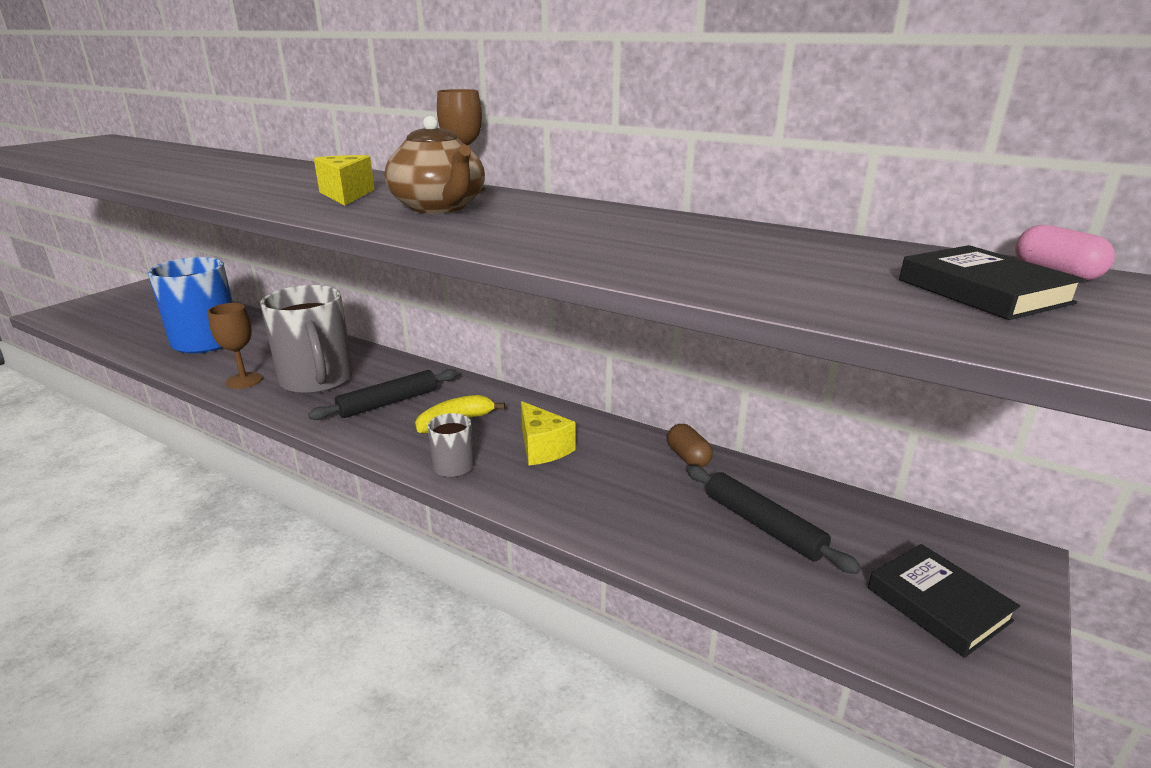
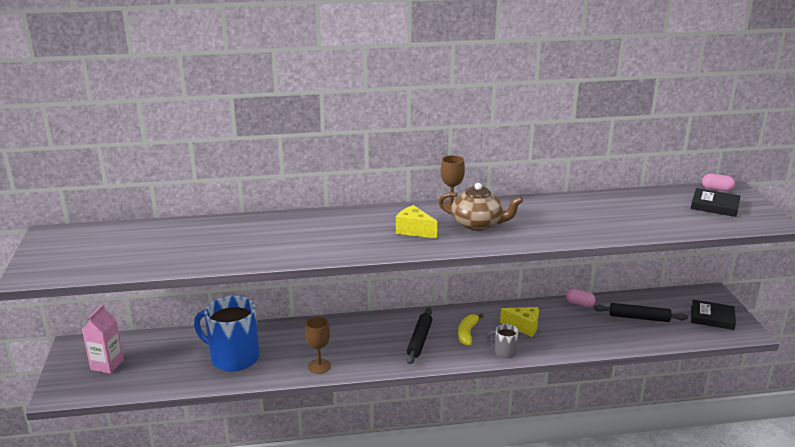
camera: 40 degrees left, 0 degrees up
grey mug [260,285,353,394] -> none
brown capsule [667,424,713,467] -> pink capsule [566,289,596,307]
none -> pink carton [82,304,124,374]

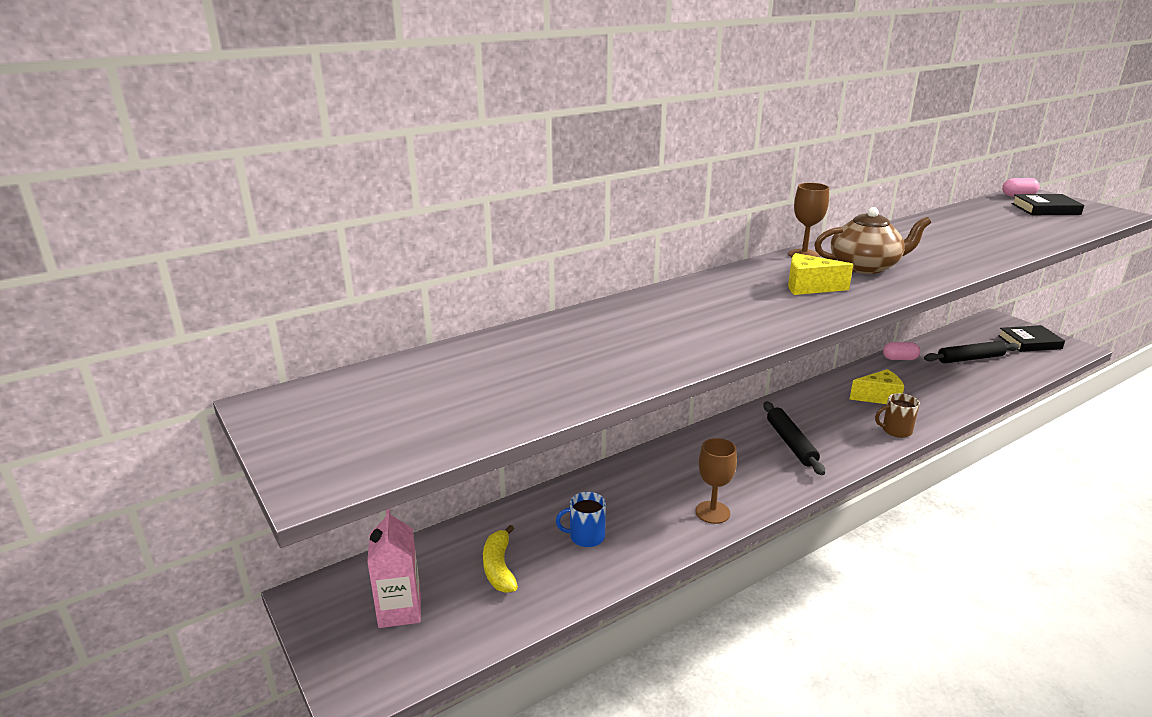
camera: 25 degrees left, 0 degrees up
blue mug [194,296,260,371] -> blue mug [556,492,606,547], size x0.46
yellow banana [458,314,484,346] -> yellow banana moved to [483,525,518,593]
grey mug [487,324,519,359] -> brown mug [875,393,920,438]

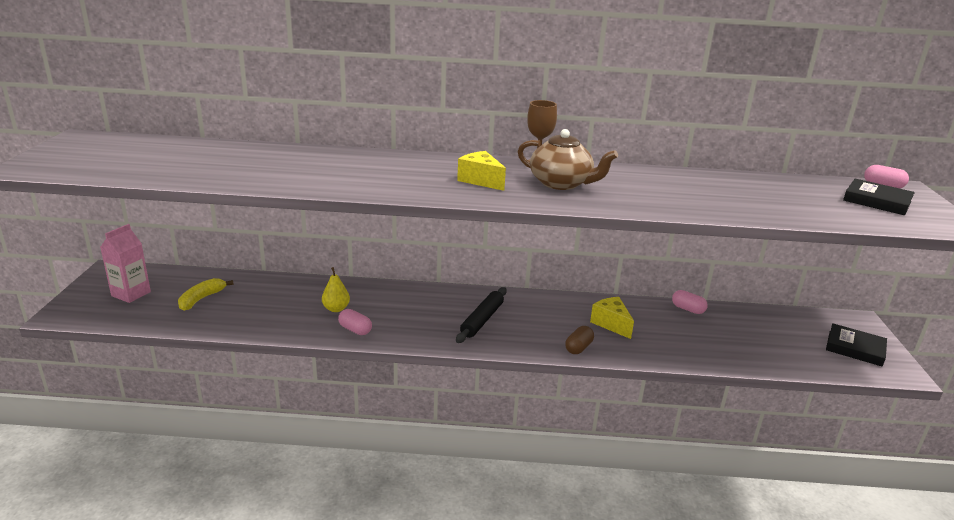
camera: 35 degrees right, 0 degrees up
blue mug [556,492,606,547] -> none
brown goblet [696,438,737,524] -> pink capsule [338,309,372,335]
yellow cheese [850,369,904,404] -> yellow cheese turned 150 degrees counterclockwise [590,297,634,339]
brown mug [875,393,920,438] -> brown capsule [565,326,594,354]
black rolling pin [924,341,1020,363] -> none
none -> yellow pear [322,267,350,312]

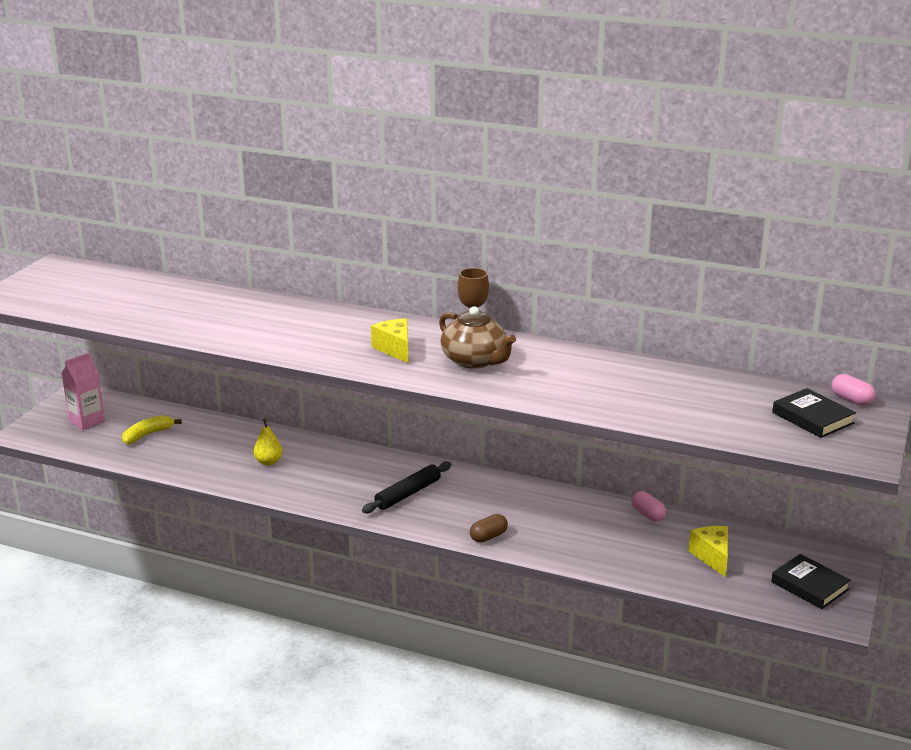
camera: 20 degrees right, 0 degrees up
pink capsule [338,309,372,335] -> none
yellow cheese [590,297,634,339] -> yellow cheese moved to [688,526,728,577]

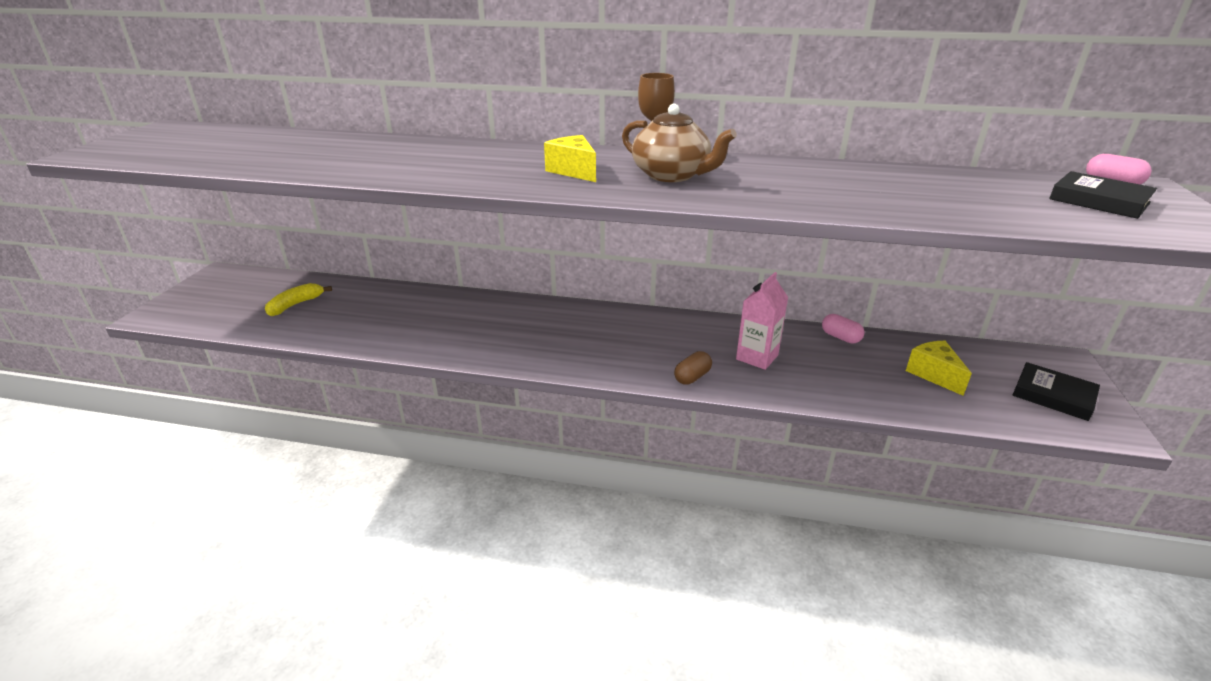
camera: 10 degrees left, 5 degrees up
pink carton [61,353,105,430] -> pink carton moved to [736,272,788,370]
yellow pear [253,419,283,465] -> none
black rolling pin [362,462,452,513] -> none

